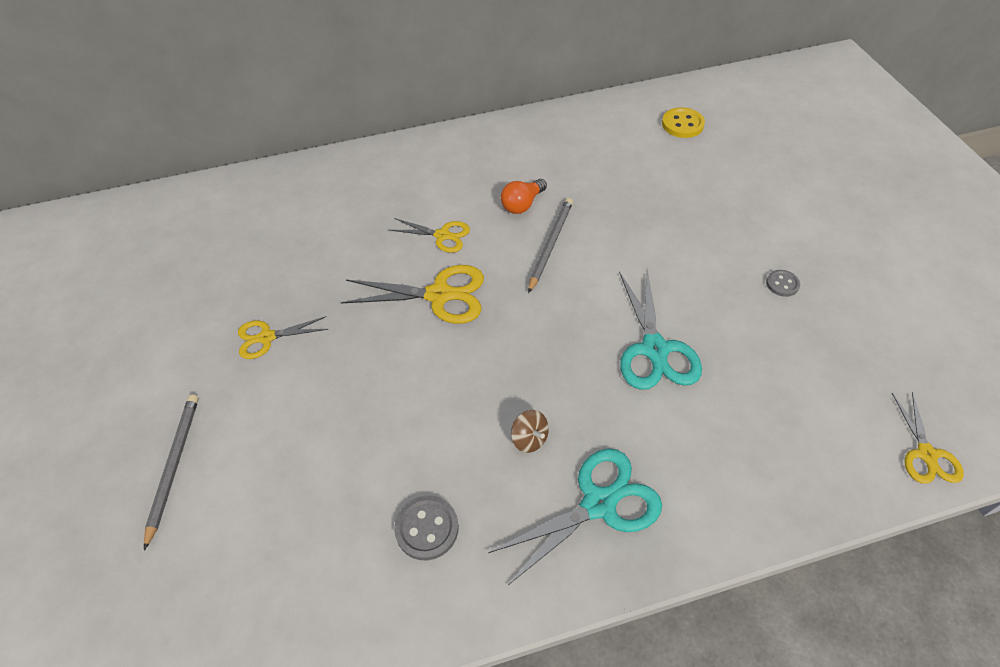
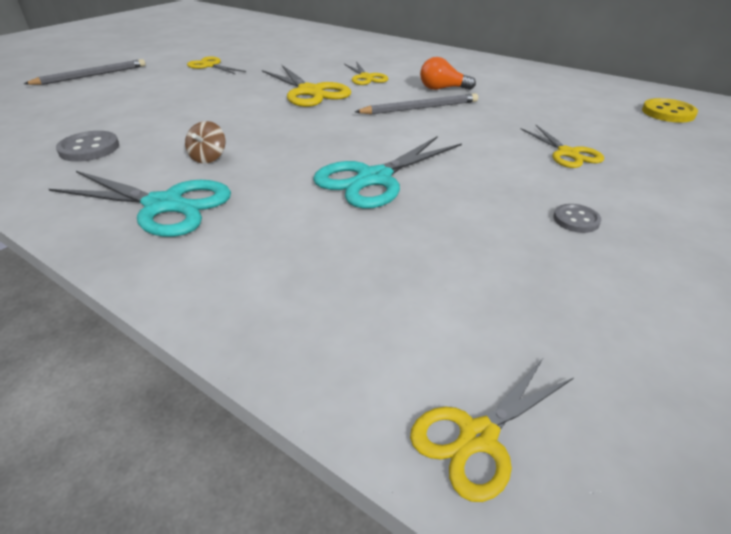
camera: 50 degrees right, 15 degrees down
none -> yellow scissors [521,125,604,168]

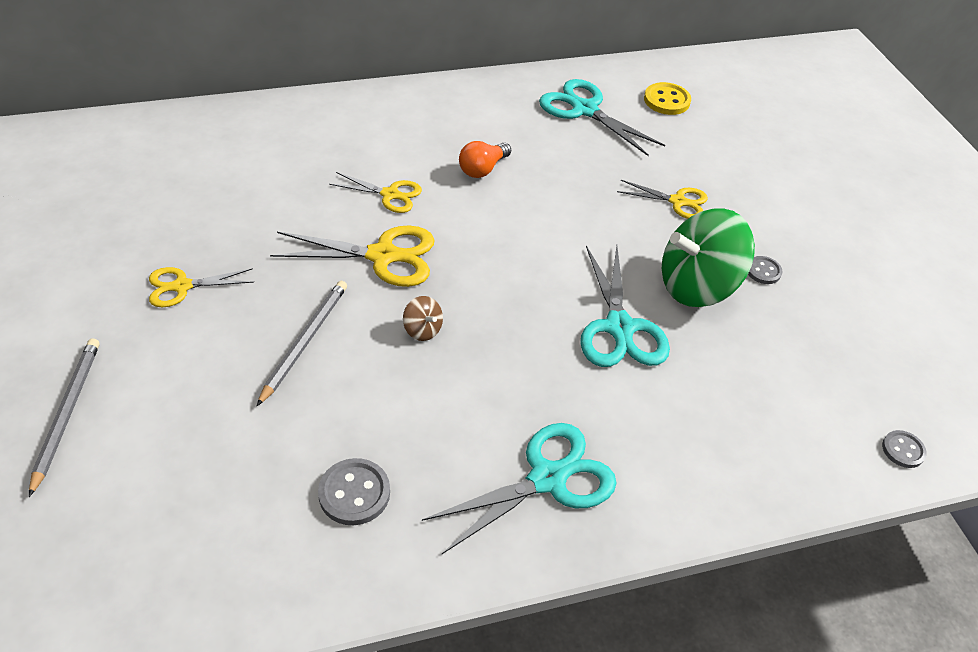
camera: 55 degrees left, 10 degrees up
brown spinning top [185,121,225,163] -> brown spinning top moved to [403,296,443,341]
grey pencil [355,93,478,114] -> grey pencil moved to [257,281,347,406]
yellow scissors [410,359,574,502] -> grey button [882,430,927,468]
none -> turquoise scissors [539,79,665,156]
none -> green spinning top [662,208,755,307]

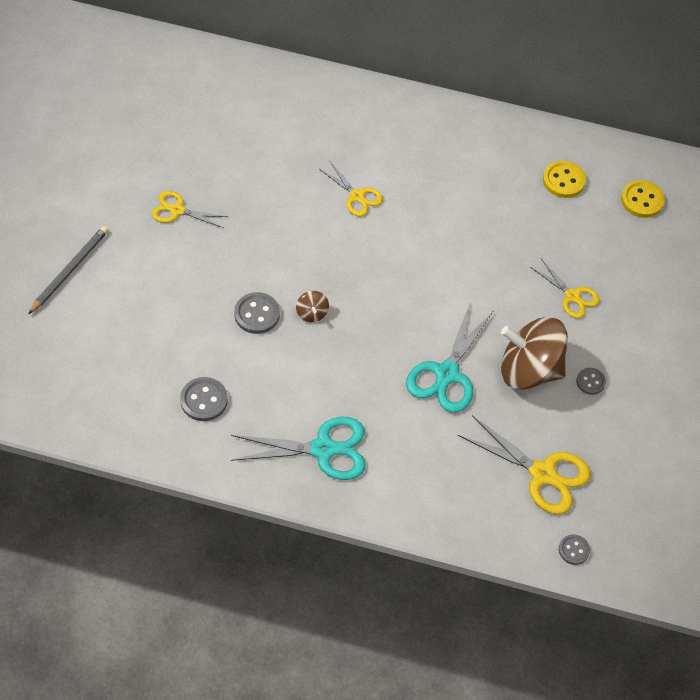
camera: 30 degrees right, 10 degrees up
grey pencil [257,281,347,406] -> none
yellow scissors [270,226,435,287] -> yellow scissors moved to [458,415,591,514]
orange light bulb [459,141,511,178] -> none
turquoise scissors [539,79,665,156] -> yellow button [543,161,586,198]
green spinning top [662,208,755,307] -> brown spinning top [501,317,568,390]
none -> grey button [234,292,280,334]

